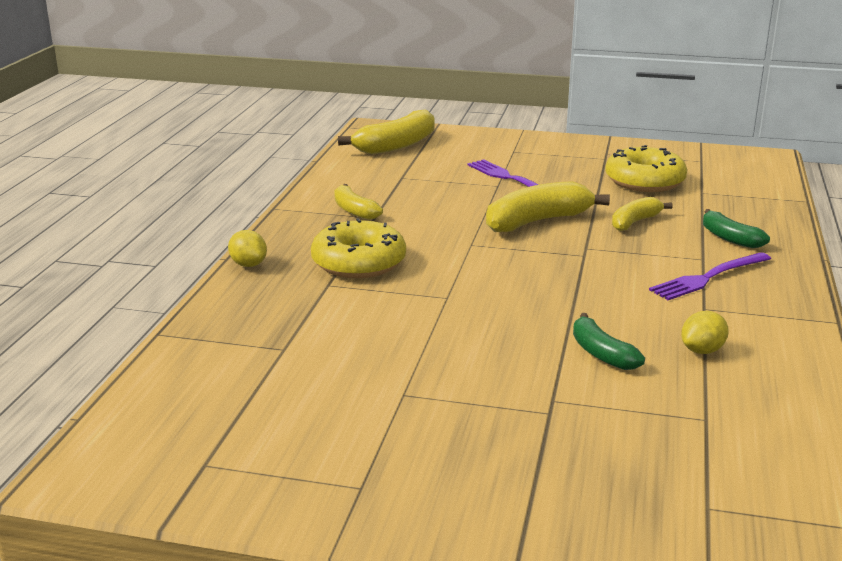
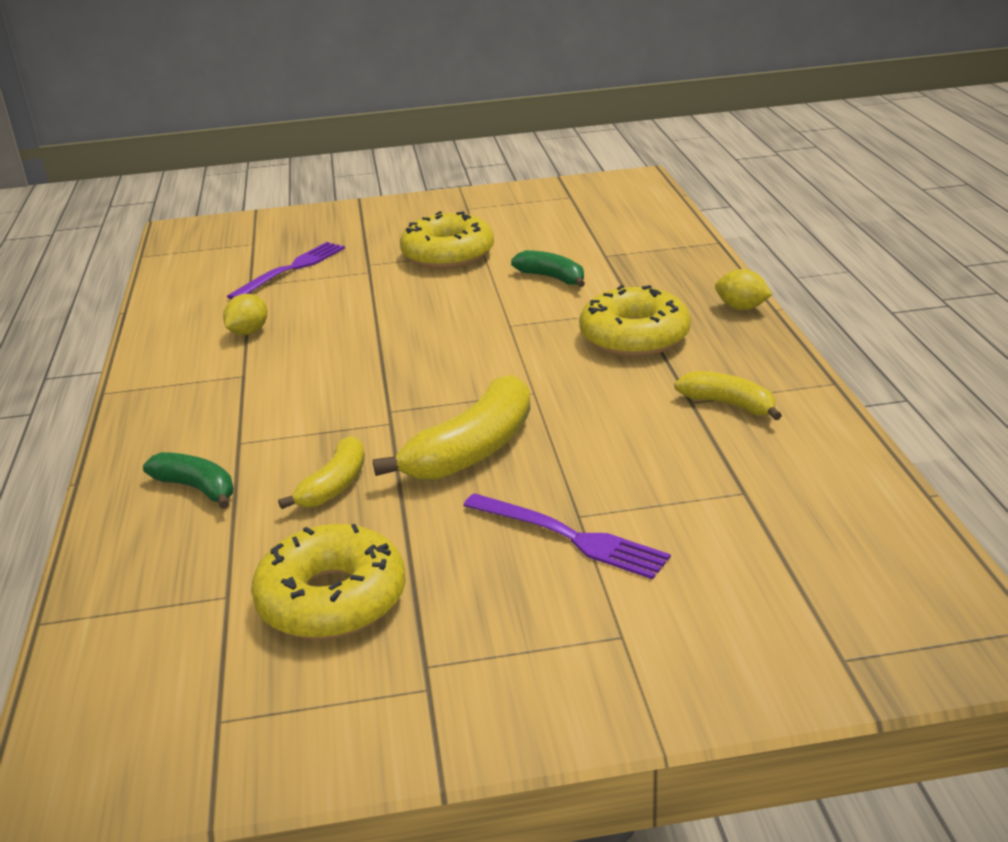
camera: 160 degrees right, 5 degrees up
yellow banana [338,110,434,154] -> none
green banana [573,313,645,370] -> green banana moved to [511,250,585,287]
purple fork [649,252,771,300] -> purple fork moved to [227,242,345,300]
none -> yellow donut [400,211,494,269]

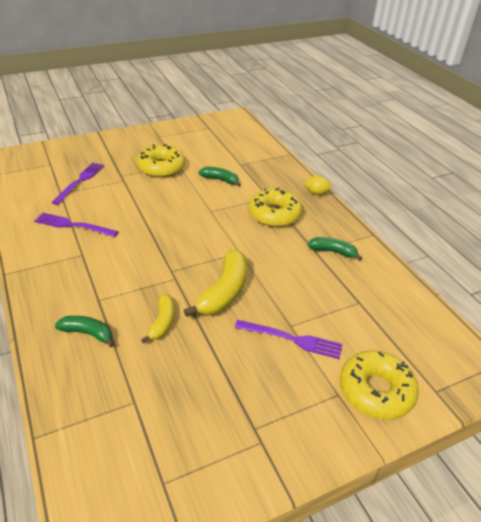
camera: 20 degrees left, 10 degrees up
yellow lemon [223,294,267,335] -> purple fork [34,213,119,237]
yellow donut [251,524,406,639] -> yellow donut moved to [340,350,418,420]
yellow banana [674,371,782,420] -> green banana [308,237,362,261]

